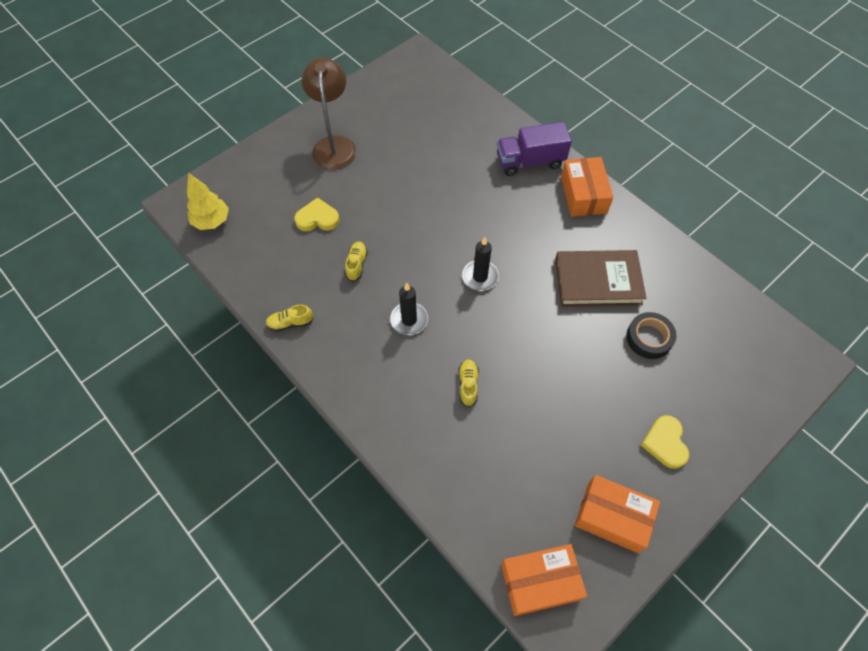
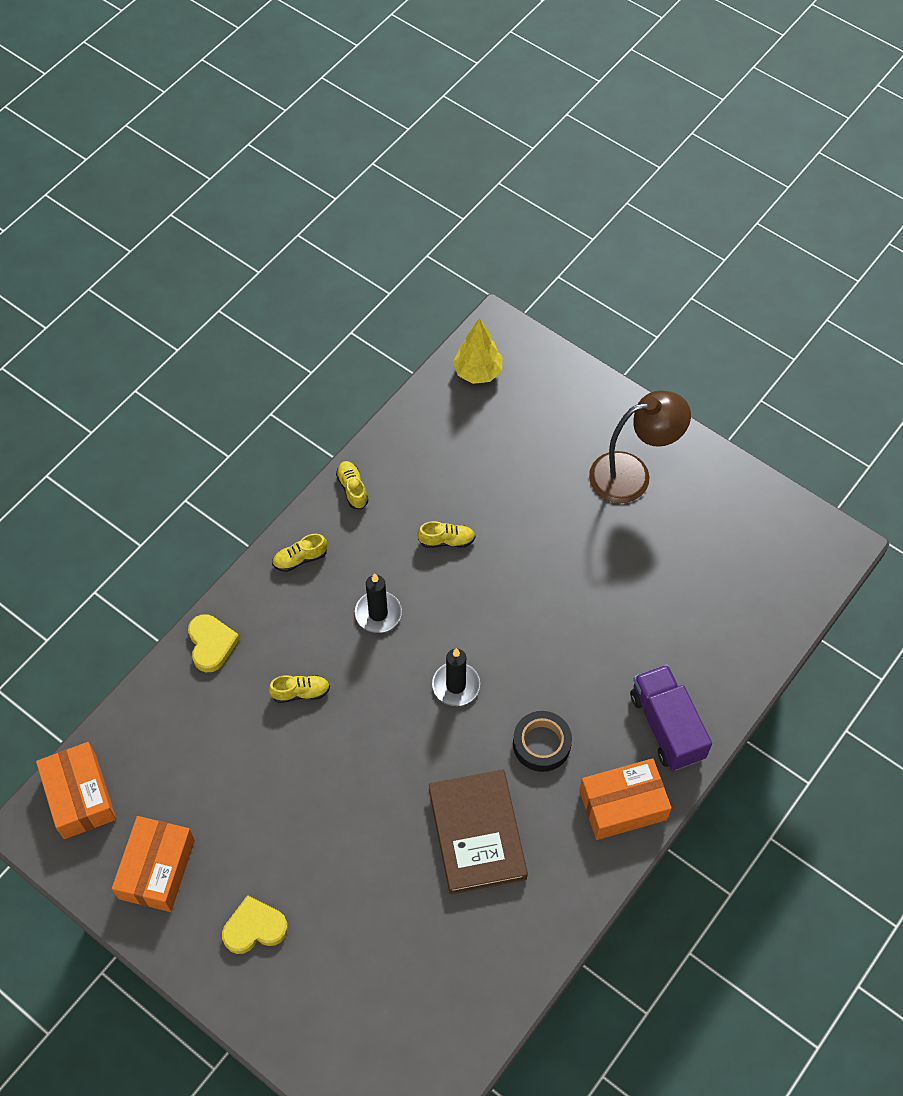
camera: 80 degrees right, 0 degrees up
yellow heart [294,197,340,231] -> yellow heart moved to [188,614,240,672]
black tape [626,312,677,359] -> black tape moved to [513,711,572,772]
none -> yellow shoe [272,534,327,572]

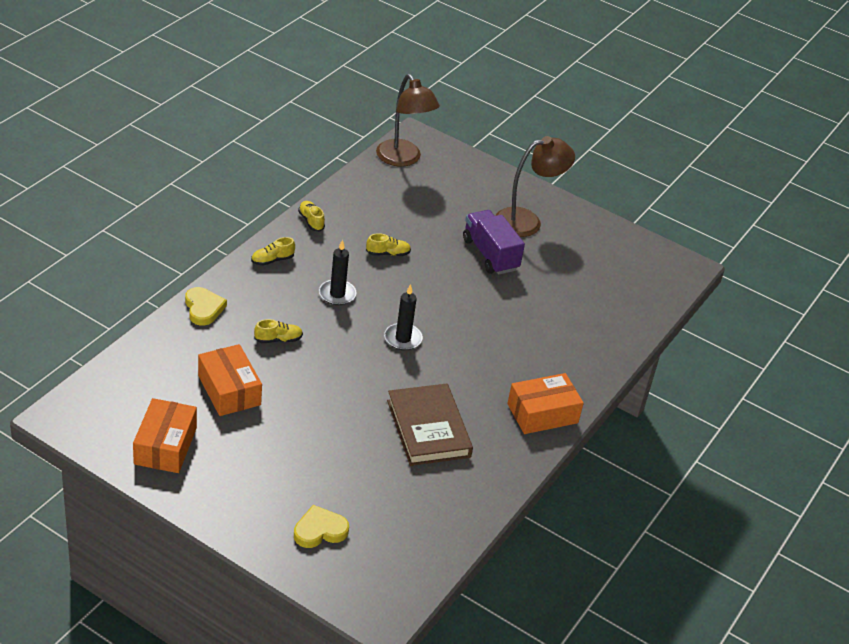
camera: 10 degrees left, 20 degrees down
orange box [36,742,116,839] -> orange box moved to [198,344,262,416]
yellow heart [222,895,288,954] -> yellow heart moved to [294,505,349,548]
yellow tree [453,318,503,384] -> brown lamp [376,74,440,167]
black tape [513,711,572,772] -> none
purple truck [630,664,712,771] -> purple truck moved to [463,210,525,275]

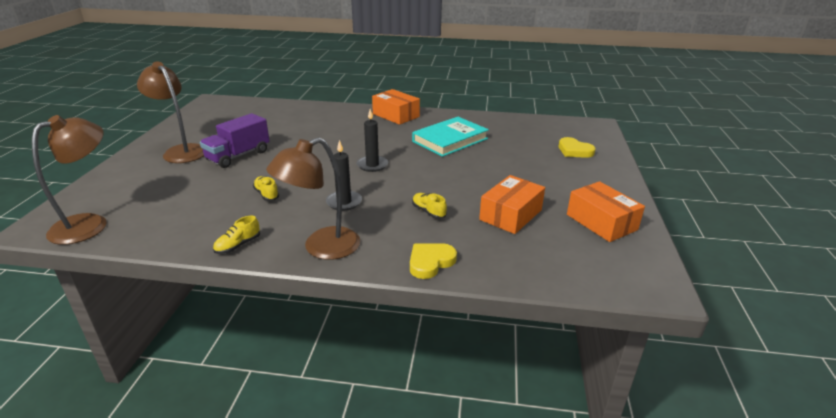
camera: 110 degrees left, 10 degrees down
orange box [133,398,197,473] -> orange box turned 75 degrees clockwise [567,181,645,242]
yellow shoe [251,237,295,266] -> brown lamp [266,137,360,260]
brown book [387,384,473,466] -> turquoise book [412,117,489,157]

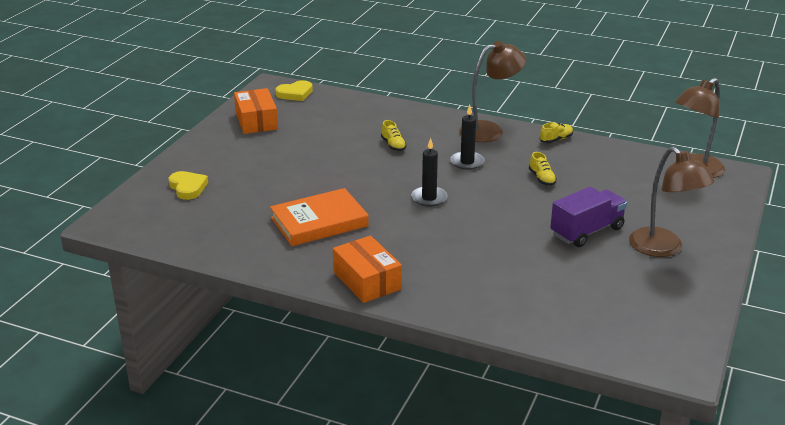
camera: 165 degrees left, 0 degrees up
yellow heart [410,243,457,279] -> yellow heart moved to [275,80,313,101]
turquoise book [412,117,489,157] -> orange book [270,188,369,246]
orange box [479,175,545,234] -> none

